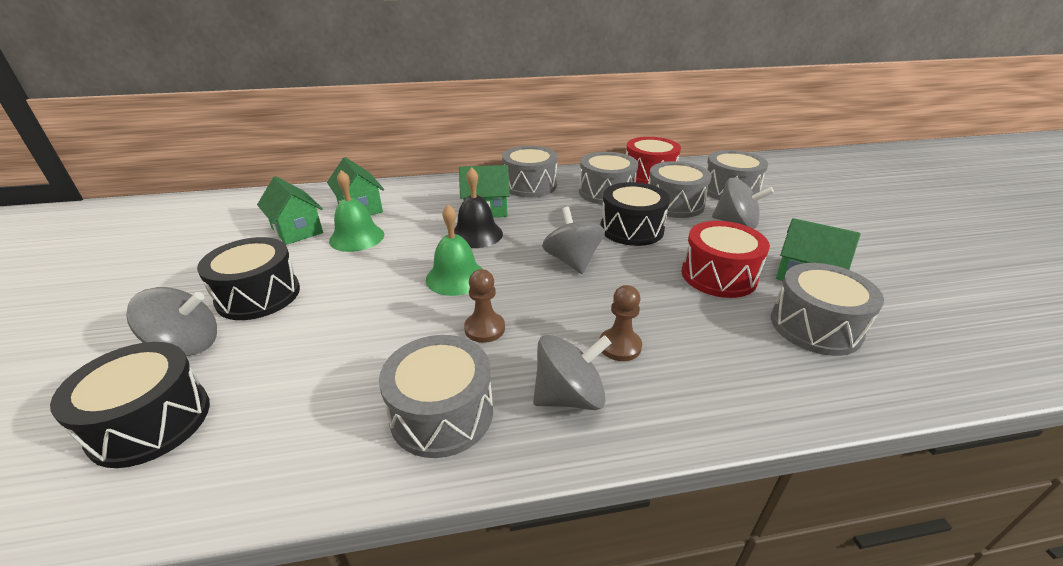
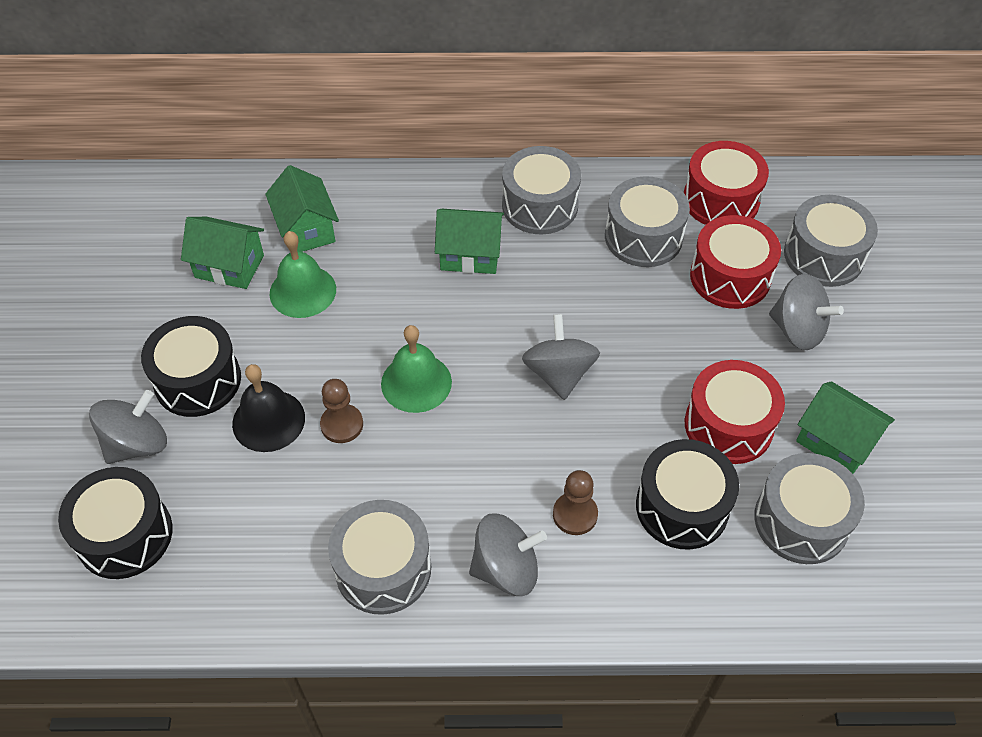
camera: 10 degrees right, 20 degrees up
grey spinning top [126,287,217,356] -> grey spinning top turned 45 degrees counterclockwise [89,390,167,464]
green house [257,176,323,245] -> green house turned 45 degrees counterclockwise [181,217,264,289]
black bell [454,167,503,248] -> black bell moved to [232,364,305,452]
brown pawn [464,269,505,343] -> brown pawn moved to [320,379,363,443]
black drum [601,182,670,246] -> black drum moved to [636,439,739,550]
grey drum [648,161,712,218] -> red drum [690,215,781,309]

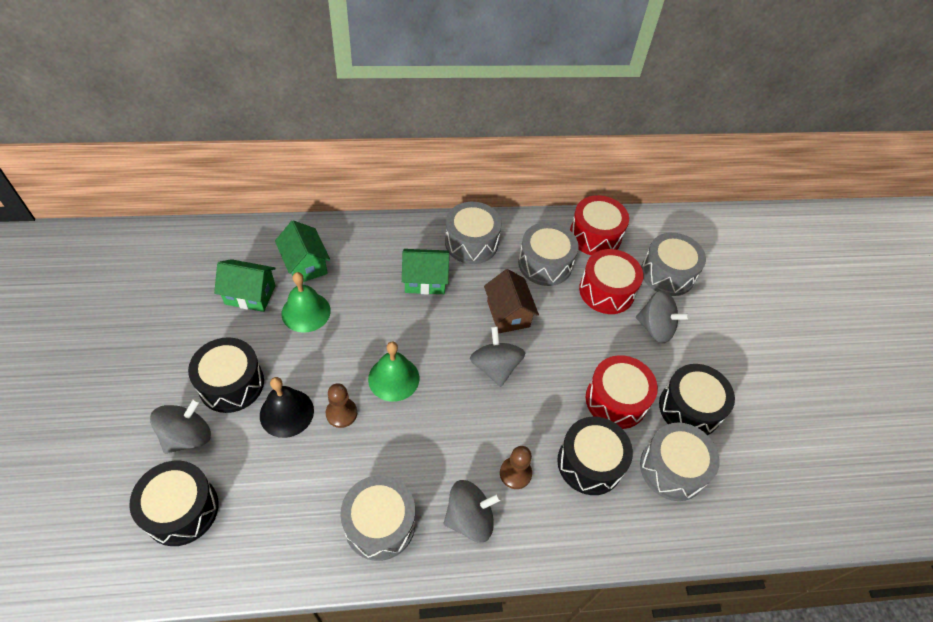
camera: 10 degrees left, 0 degrees up
green house [796,381,895,474] -> black drum [659,364,735,435]
none -> brown house [484,269,539,333]

